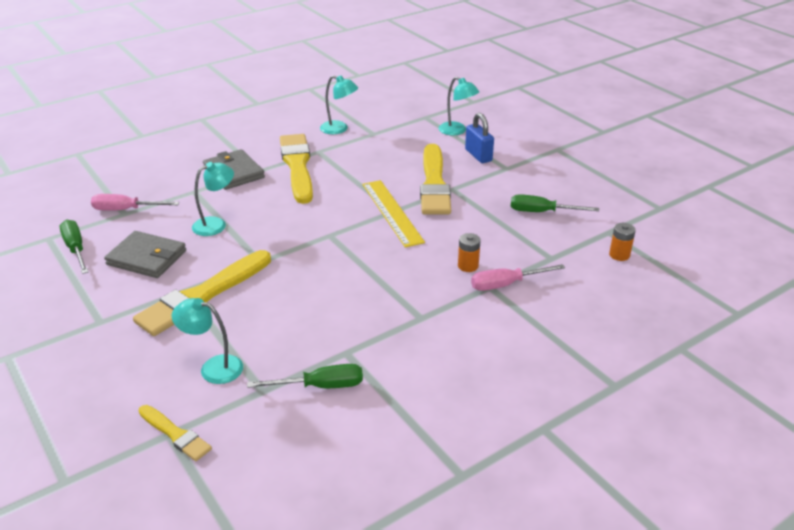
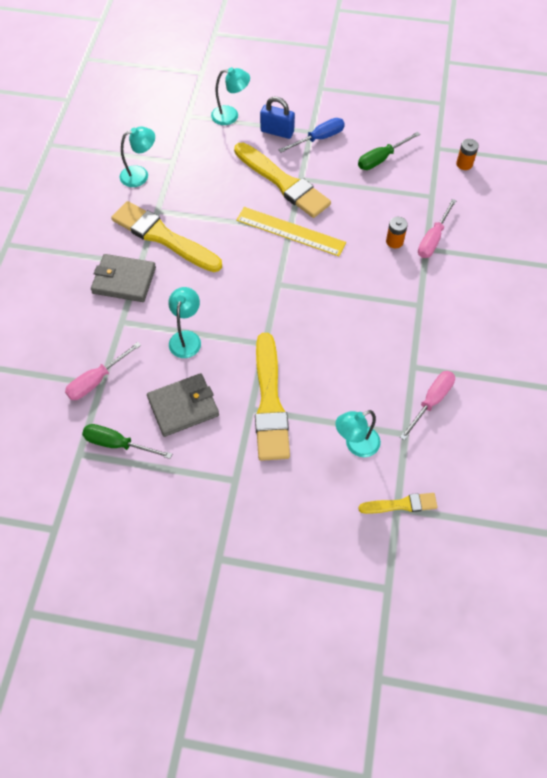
camera: 45 degrees left, 25 degrees up
green screwdriver [247,364,363,388] -> pink screwdriver [400,371,455,441]
none -> blue screwdriver [278,118,345,153]

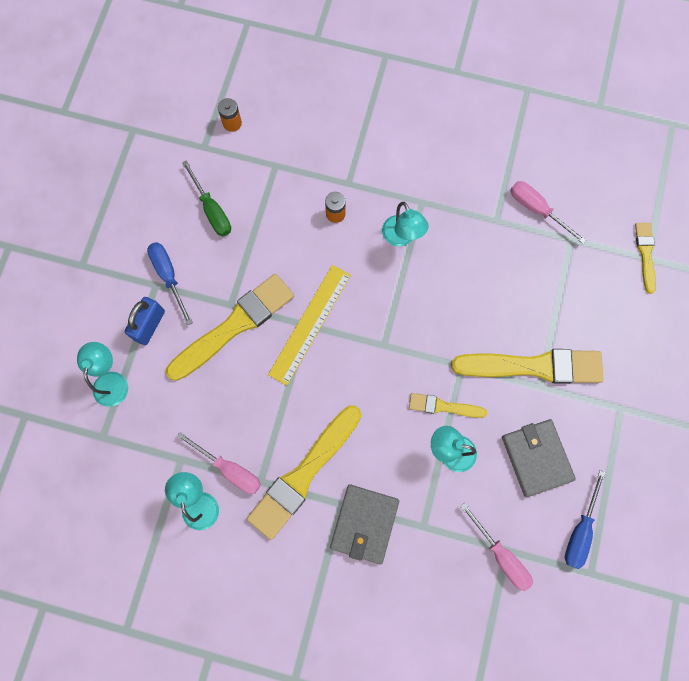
camera: 85 degrees left, 15 degrees up
green screwdriver [82,424,172,459] -> blue screwdriver [565,470,606,569]
turquoise lamp [335,410,381,457] -> turquoise lamp moved to [382,202,429,246]
pink screwdriver [418,199,457,258] -> pink screwdriver moved to [177,432,261,494]
none -> yellow brush [409,393,487,418]

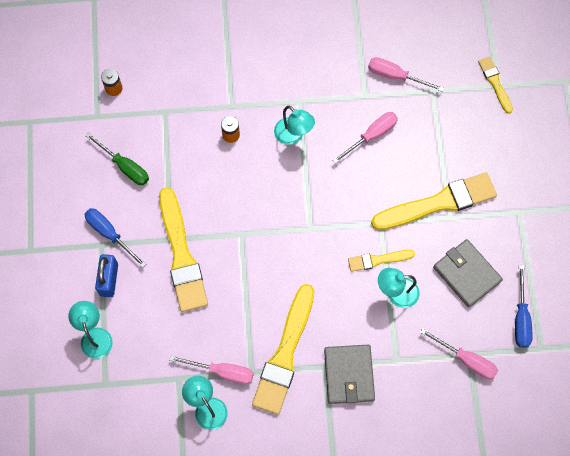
camera: 20 degrees left, 5 degrees down
yellow brush [166,273,294,381] -> yellow brush turned 135 degrees clockwise [159,187,208,312]
yellow ruler [268,265,351,385] -> none
none -> pink screwdriver [333,112,398,164]

